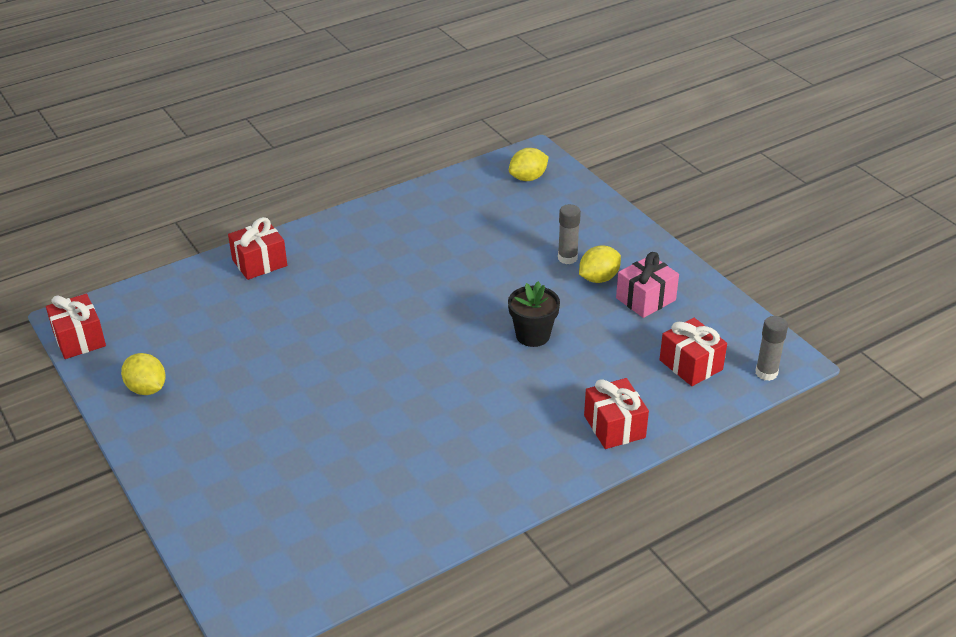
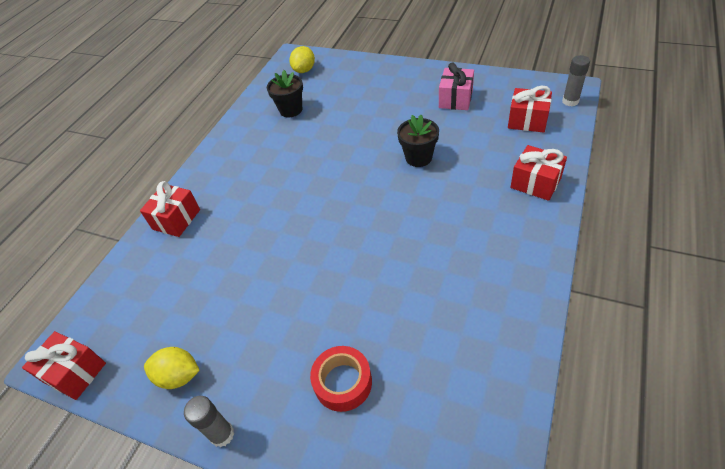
camera: 30 degrees left, 10 degrees up
grey glue stick [558,204,581,264] -> grey glue stick moved to [184,396,234,447]
yellow lemon [579,245,621,283] -> none
none -> black flower pot [267,70,303,117]
none -> red tape [310,346,372,412]

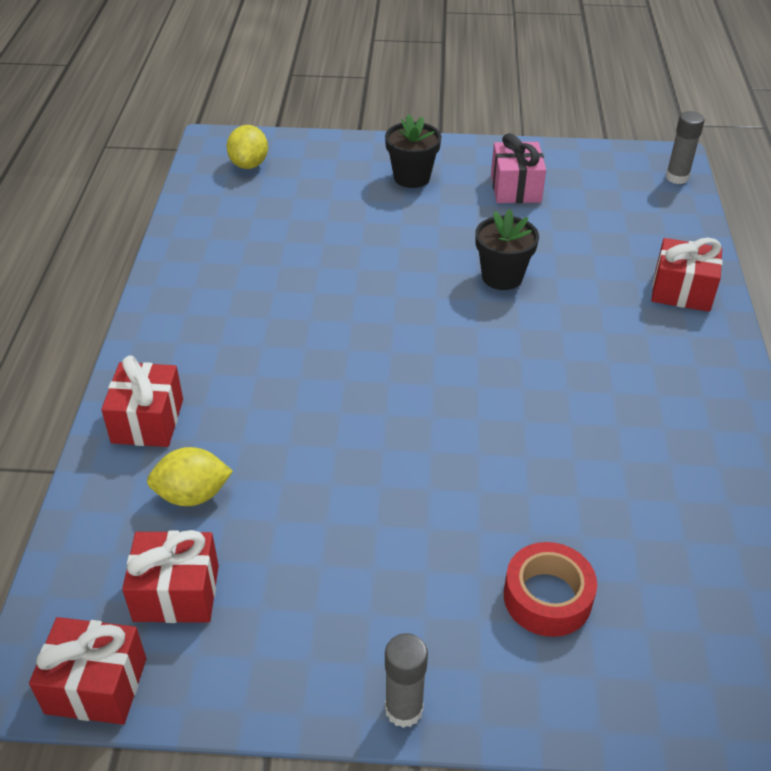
camera: 25 degrees left, 5 degrees down
yellow lemon [144,347,200,389] -> yellow lemon moved to [147,447,233,506]
black flower pot [267,70,303,117] -> black flower pot moved to [385,114,441,188]
red gift [508,85,552,133] -> red gift moved to [122,530,219,623]

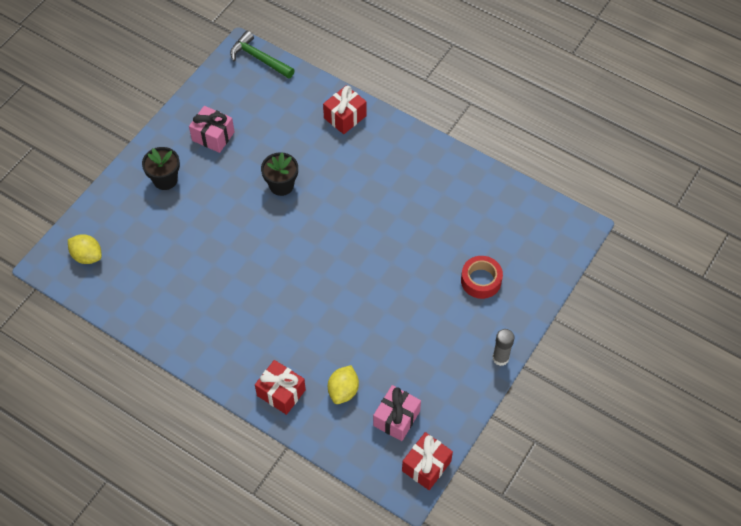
camera: 60 degrees left, 15 degrees up
red gift [122,530,219,623] -> pink gift [373,385,421,441]
grey glue stick [666,111,705,184] -> green hammer [230,31,295,79]

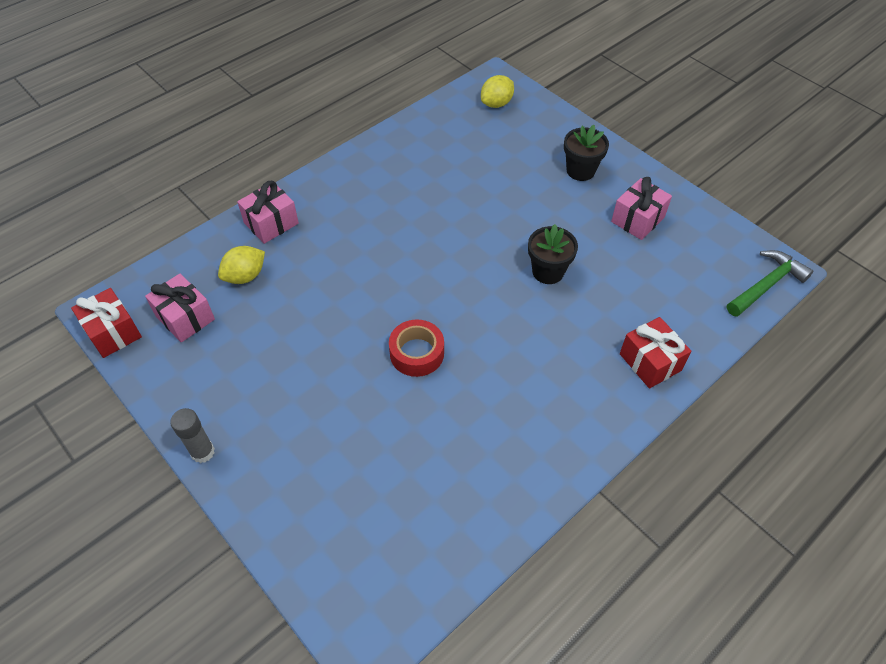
camera: 105 degrees right, 5 degrees down
red gift [255,360,306,415] -> pink gift [237,181,299,244]
yellow lemon [328,365,359,404] -> yellow lemon turned 75 degrees counterclockwise [218,246,265,284]
red tape [461,256,503,299] -> red tape moved to [389,319,444,377]

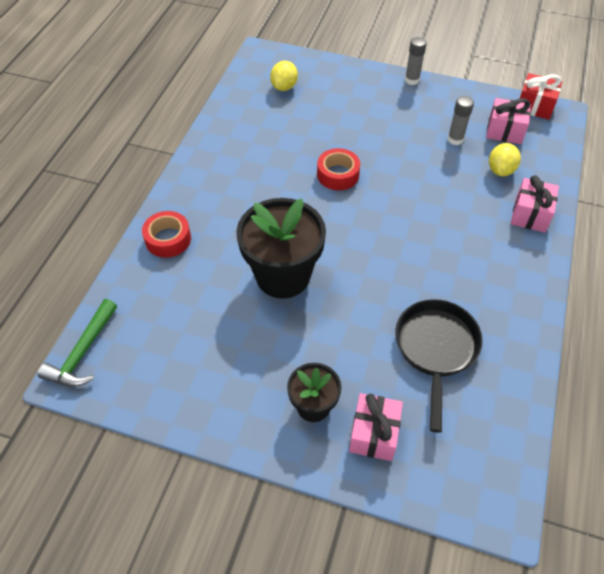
camera: 150 degrees right, 0 degrees up
yellow lemon [481,75,514,108] -> yellow lemon moved to [270,61,298,91]
black flower pot [528,224,578,284] -> black flower pot [236,198,326,299], size x1.82
pink gift [611,177,672,240] -> pink gift moved to [349,393,403,461]
red gift [620,317,691,388] -> red tape [142,211,191,258]
none -> black pan [395,299,483,433]
none -> grey glue stick [447,96,474,145]

